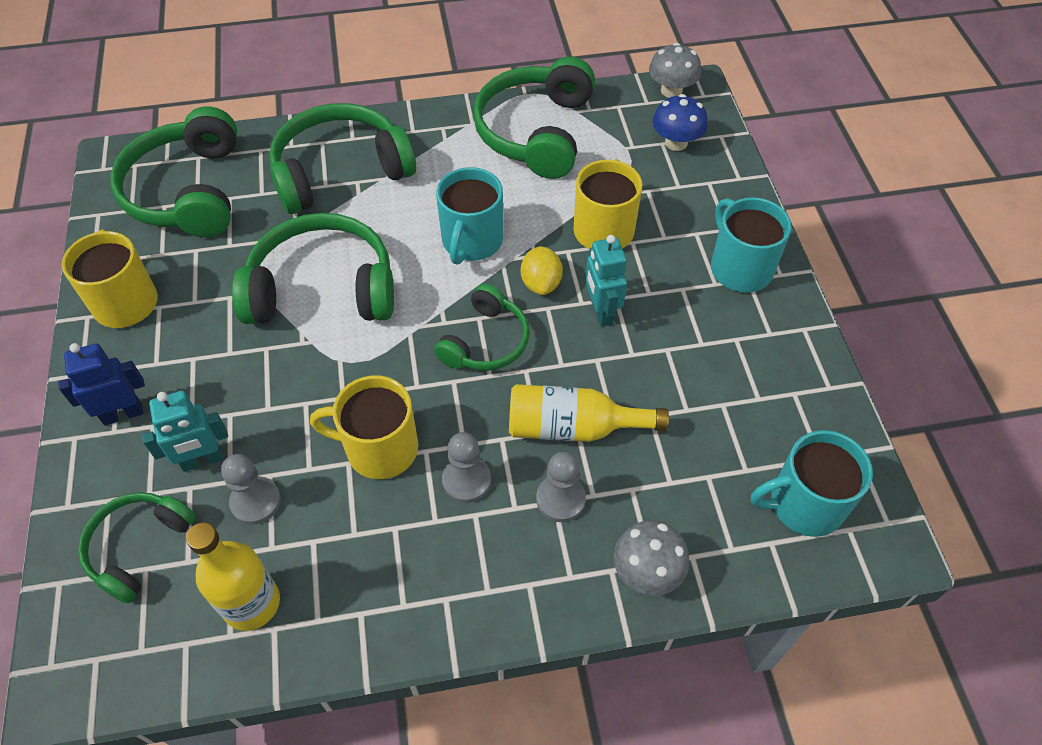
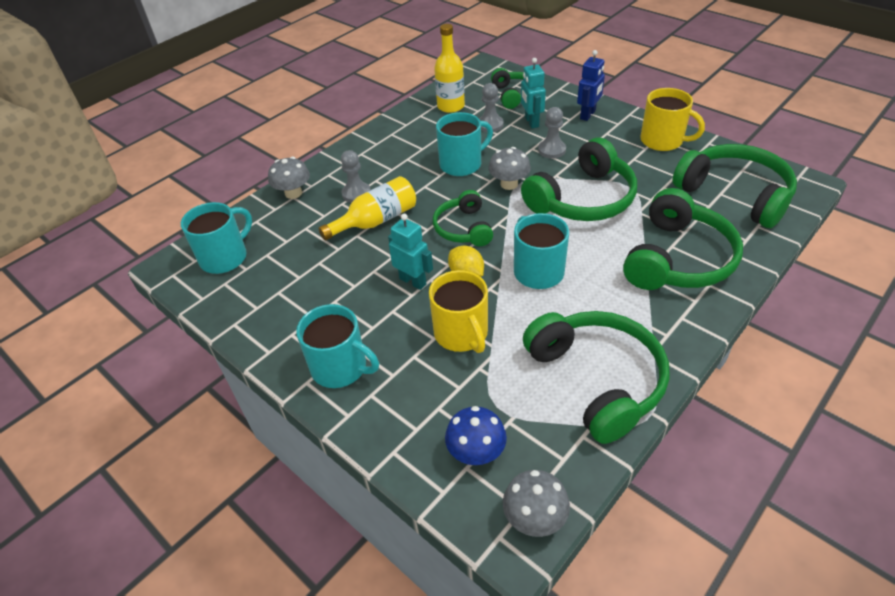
camera: 145 degrees right, 10 degrees down
turquoise robot [142,391,228,472] -> turquoise robot turned 45 degrees counterclockwise [521,58,546,128]
yellow mug [310,375,418,479] -> turquoise mug [436,112,493,176]
grey pawn [442,432,491,503] -> grey pawn moved to [538,107,566,159]
none -> grey mushroom [488,147,531,190]

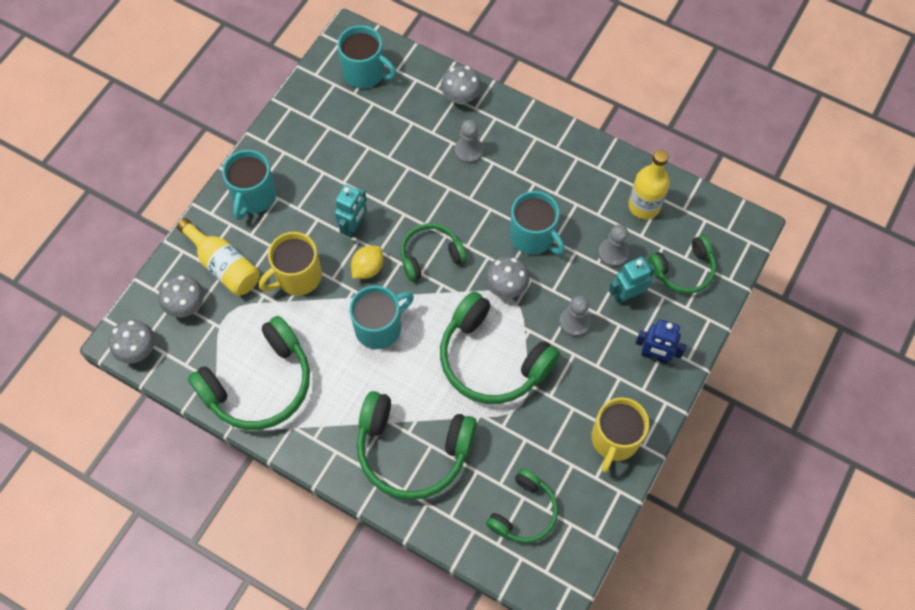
camera: 75 degrees right, 20 degrees up
yellow bottle [318,176,416,240] -> yellow bottle moved to [177,218,260,296]
blue mushroom [445,406,507,465] -> grey mushroom [159,275,204,318]
green headphones [673,144,797,228] -> green headphones [486,468,558,543], size x0.59

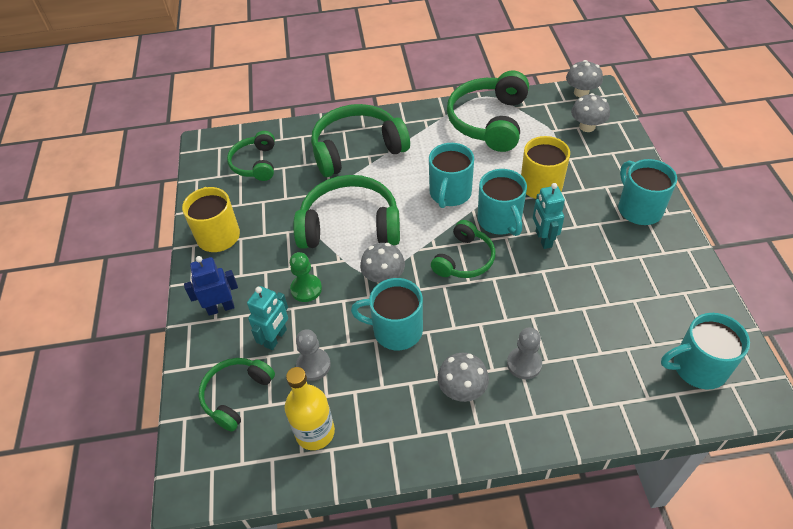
camera: 145 degrees right, 15 degrees down
yellow bottle [177,218,260,296] -> none
yellow lemon [351,246,383,279] -> turquoise mug [477,169,527,236]
grey mushroom [441,65,482,104] -> grey mushroom moved to [437,353,489,402]
grey pawn [559,296,591,337] -> green pawn [290,252,322,302]

